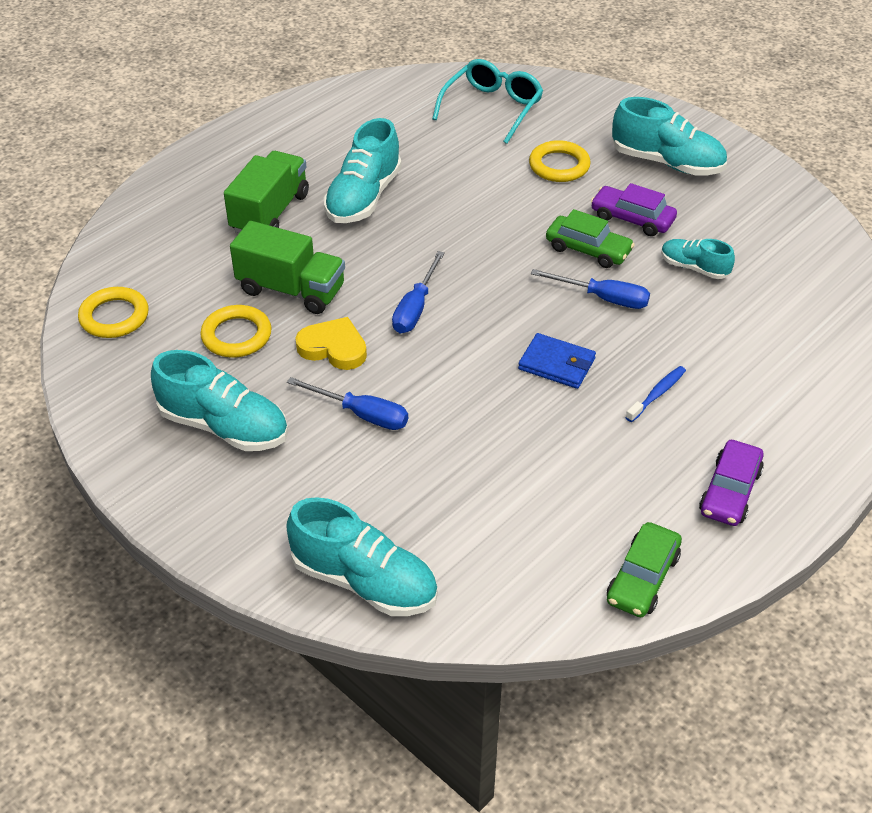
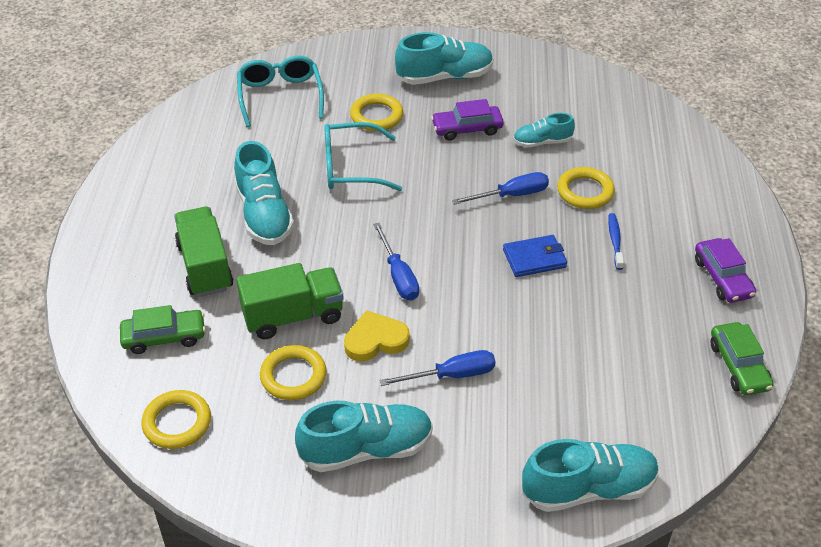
camera: 40 degrees left, 0 degrees up
green car [546,209,635,268] -> green car moved to [120,305,206,354]
none -> turquoise glasses [324,122,402,191]
none -> yellow ring [557,167,615,209]

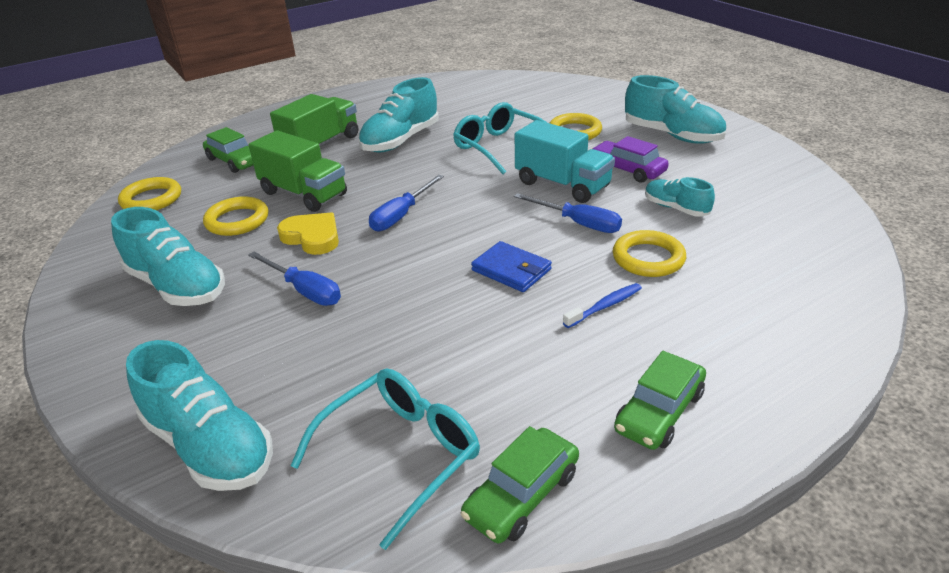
camera: 55 degrees right, 10 degrees down
turquoise glasses [237,55,324,127] -> turquoise glasses moved to [291,368,480,550]
purple car [695,238,756,303] -> green car [614,351,706,450]
none -> turquoise truck [515,120,615,203]

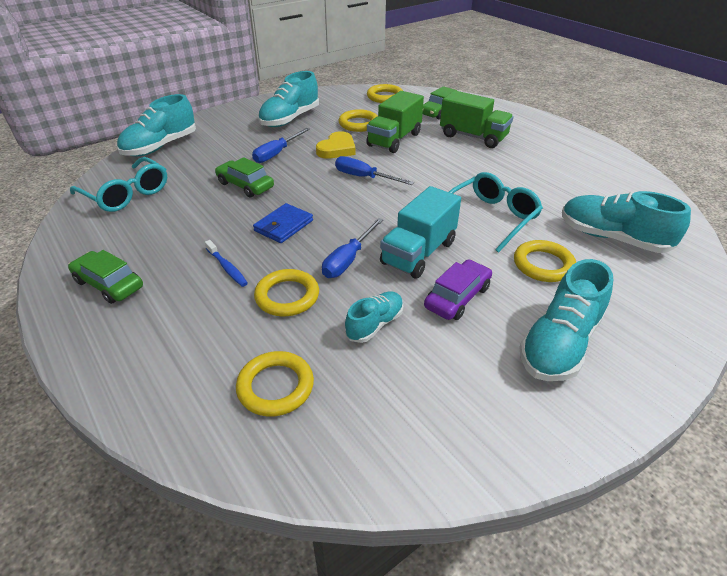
camera: 85 degrees right, 5 degrees up
turquoise shoe [359,77,439,153] -> turquoise shoe moved to [562,191,691,253]
green car [461,426,579,543] -> green car moved to [215,157,274,197]
none -> yellow ring [236,351,314,417]

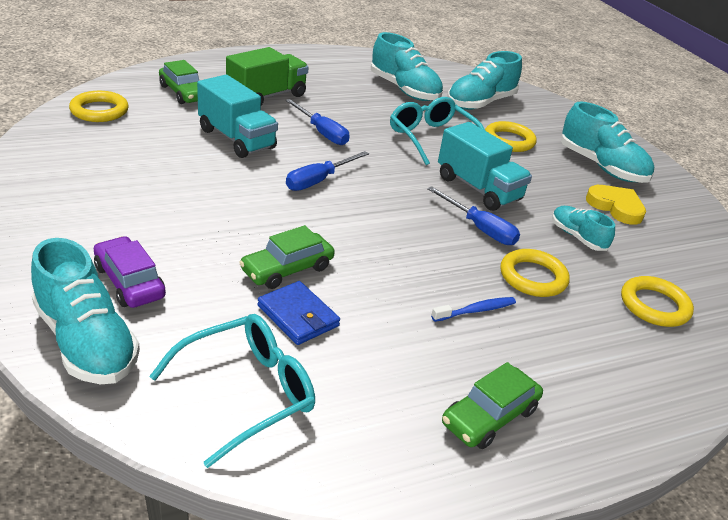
camera: 80 degrees left, 5 degrees down
blue screwdriver [252,128,310,163] -> blue screwdriver moved to [285,99,349,145]
blue wallet [253,203,313,243] -> blue wallet moved to [257,281,340,345]
turquoise shoe [258,71,319,127] -> turquoise shoe moved to [371,32,443,101]
yellow heart [316,131,356,159] -> yellow heart moved to [586,185,646,225]
yellow ring [339,109,377,132] -> none
green truck [366,91,424,153] -> turquoise truck [197,75,278,158]
purple car [424,259,492,320] -> purple car moved to [94,236,166,308]

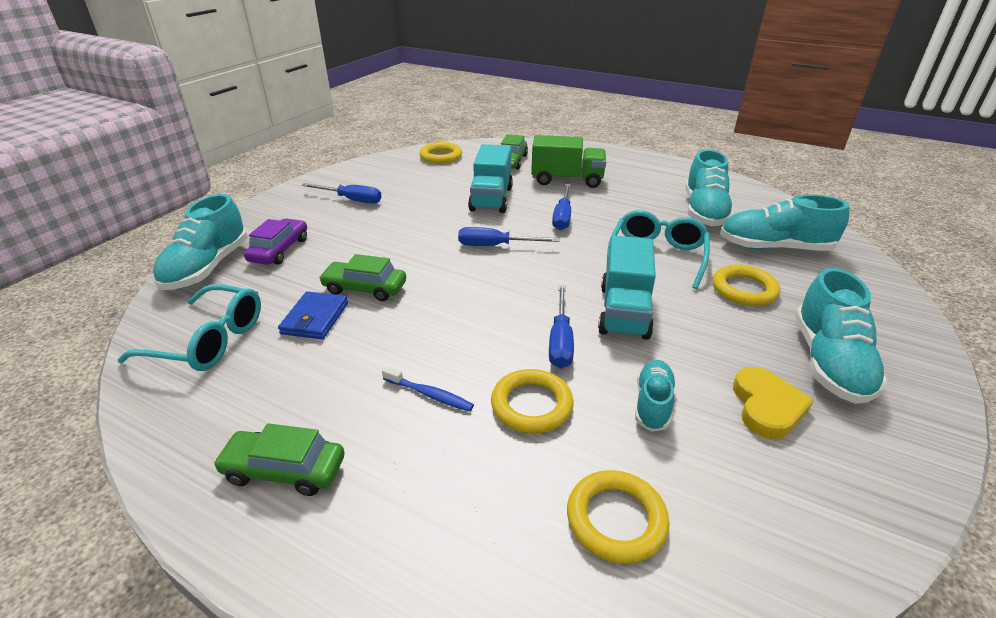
camera: 55 degrees right, 0 degrees up
none -> blue screwdriver [301,183,381,204]

